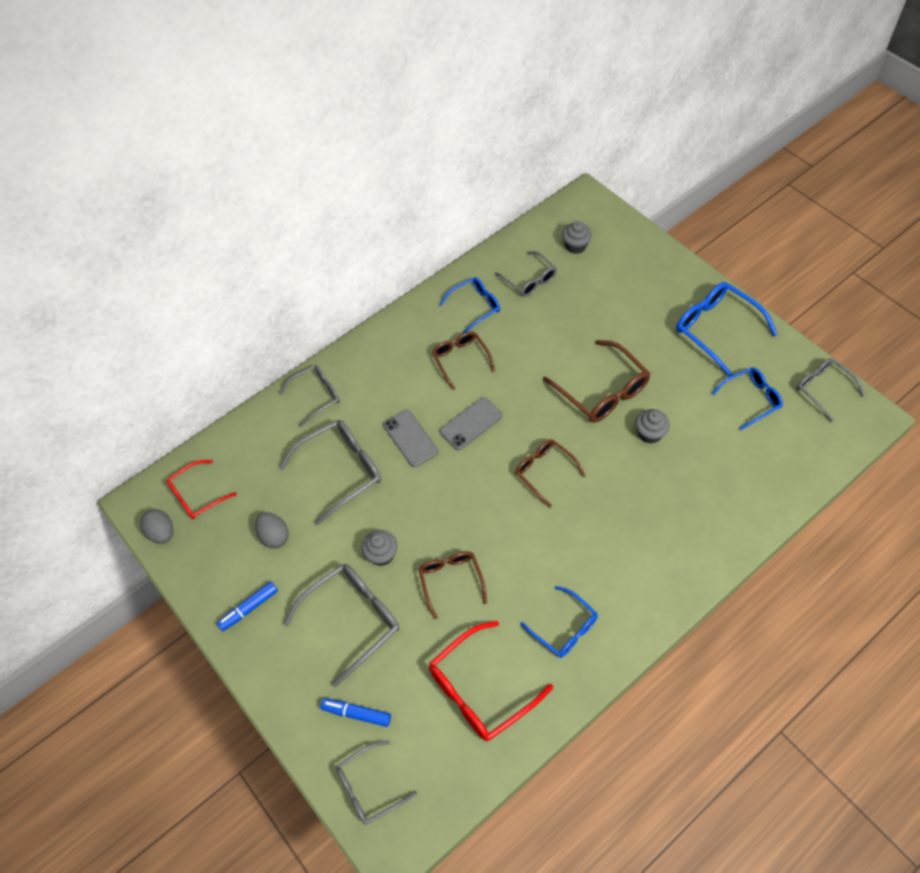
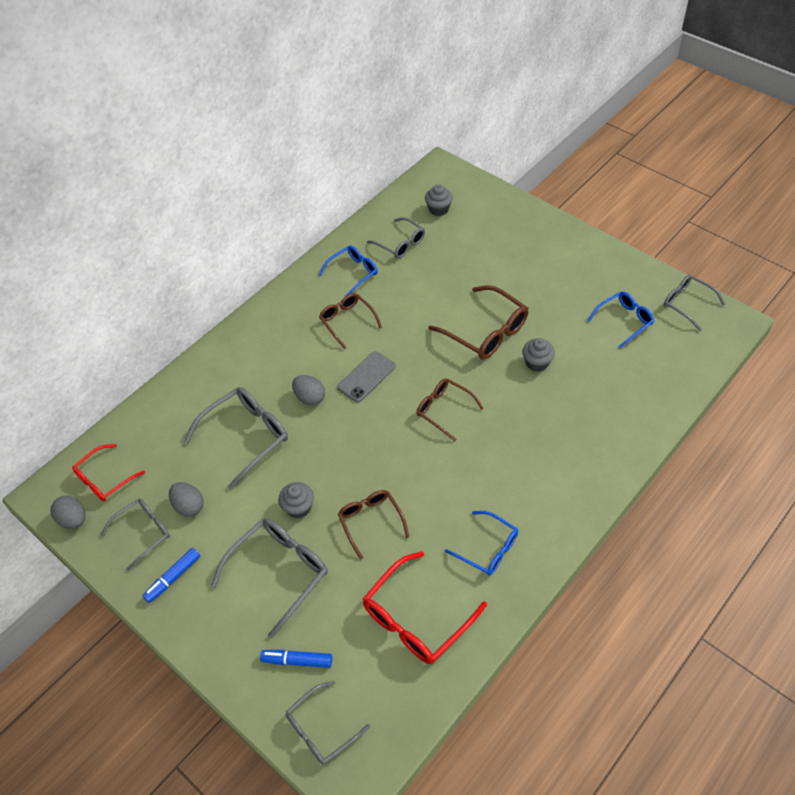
camera: 10 degrees left, 5 degrees down
grey glasses [279,365,340,427] -> grey glasses moved to [101,499,170,571]
grey phone [383,410,438,467] -> grey egg [292,375,325,406]
blue glasses [676,282,778,377] -> none

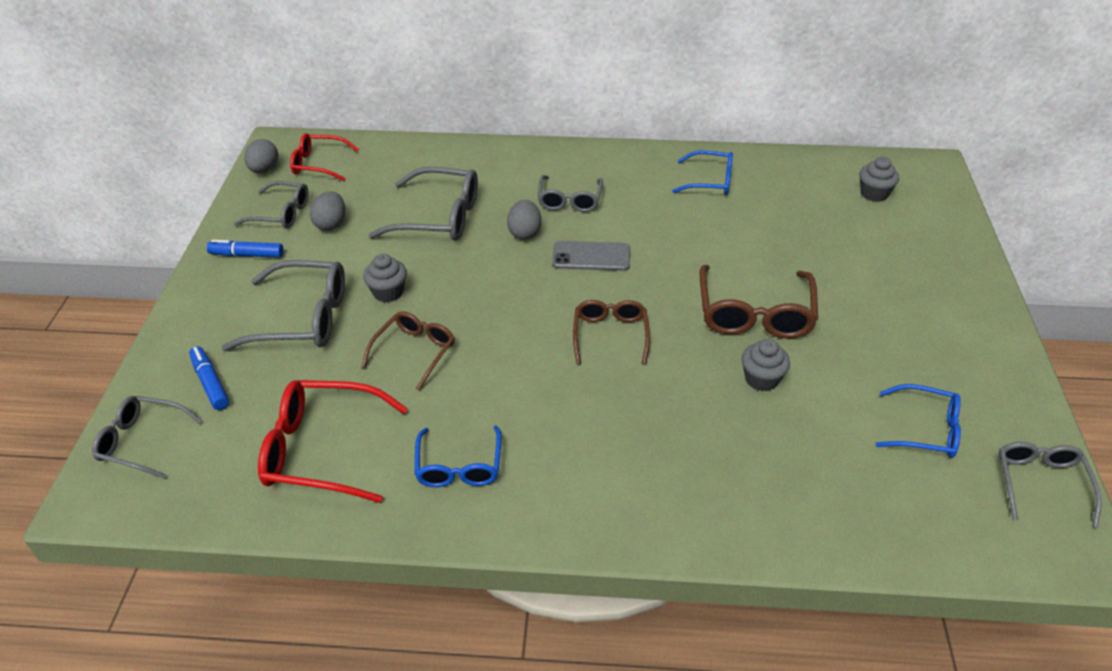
camera: 50 degrees right, 10 degrees down
brown glasses [319,293,382,349] -> none
grey glasses [367,217,425,258] -> grey glasses moved to [538,175,603,212]

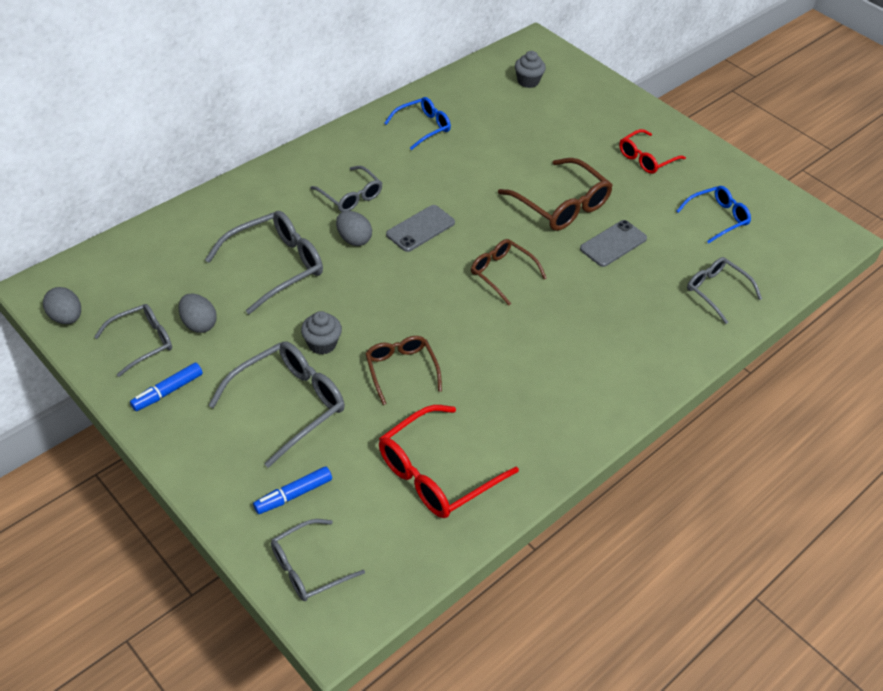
camera: 50 degrees left, 5 degrees up
blue marker [189,346,229,410] -> blue marker turned 45 degrees counterclockwise [253,466,332,514]
red glasses [290,133,359,181] -> red glasses moved to [619,129,686,174]
blue glasses [415,425,501,487] -> none
grey cupcake [741,339,790,391] -> grey phone [580,220,647,267]
grey glasses [998,442,1102,528] -> grey glasses moved to [687,257,762,324]

